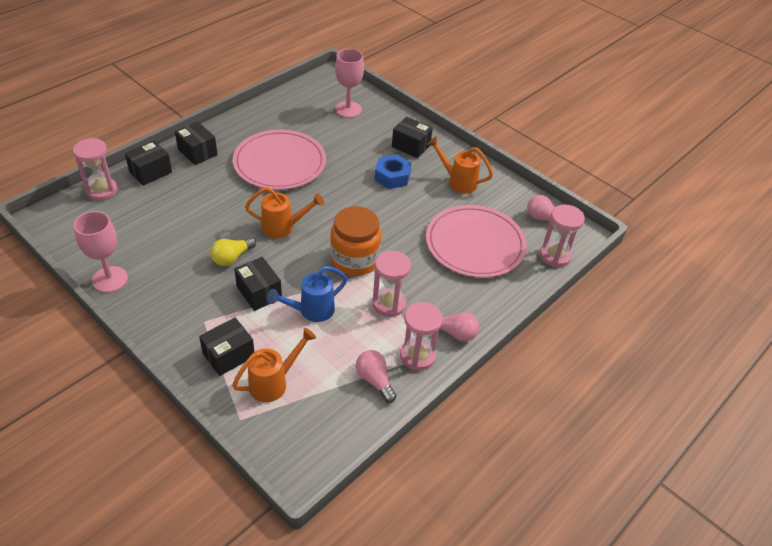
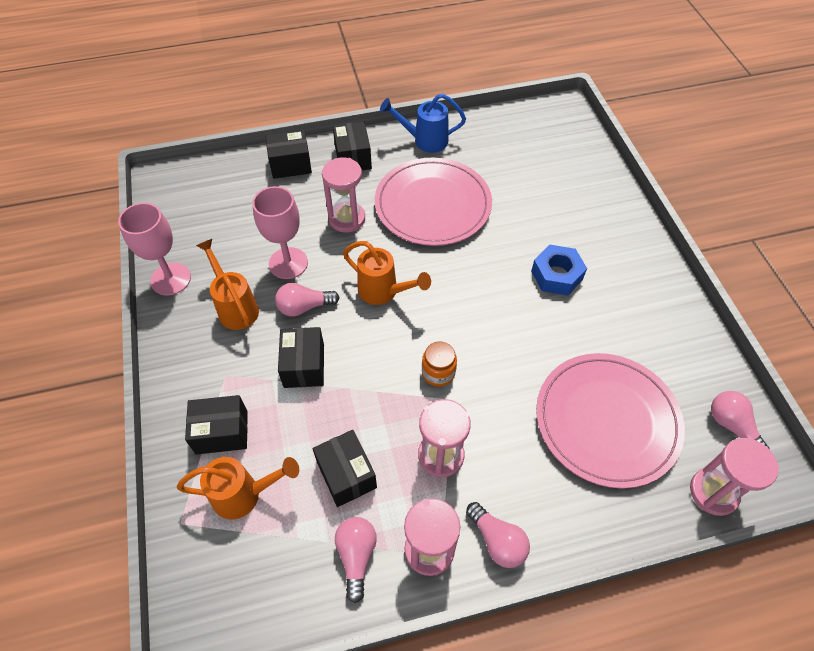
camera: 35 degrees right, 10 degrees up
pink hourglass [73,138,117,201] -> pink hourglass moved to [322,158,365,233]
yellow light bulb [210,237,256,266] -> pink light bulb [275,283,340,317]
blue watering can [267,266,347,322] -> blue watering can moved to [380,93,466,153]
orange jar [330,206,381,276] -> orange jar [422,341,457,387], size x0.52
pink goblet [335,49,364,118] -> pink goblet moved to [252,186,308,279]
black box [392,117,433,158] -> black box moved to [313,430,377,507]
orange watering can [427,137,493,194] -> orange watering can moved to [196,239,259,330]

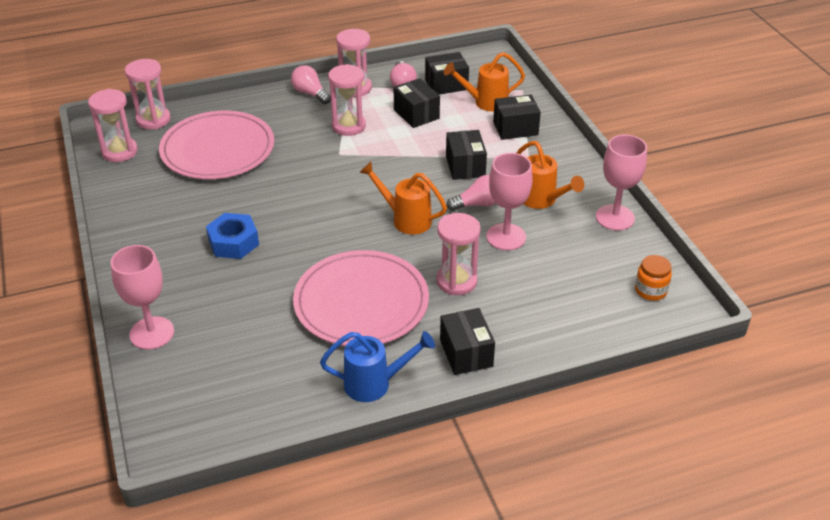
camera: 175 degrees right, 15 degrees down
black box [266,130,312,179] -> black box moved to [425,52,469,95]
orange jar [422,341,457,387] -> orange jar moved to [635,255,672,301]
pink light bulb [711,391,769,449] -> pink hourglass [88,89,138,162]
none -> pink goblet [111,245,174,350]

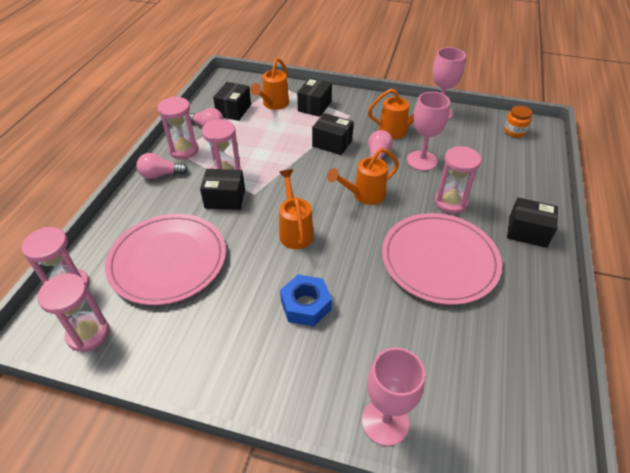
camera: 55 degrees left, 5 degrees up
blue watering can [320,331,435,402] -> none
black box [394,78,440,128] -> black box moved to [200,169,245,210]
none -> orange watering can [279,169,314,249]

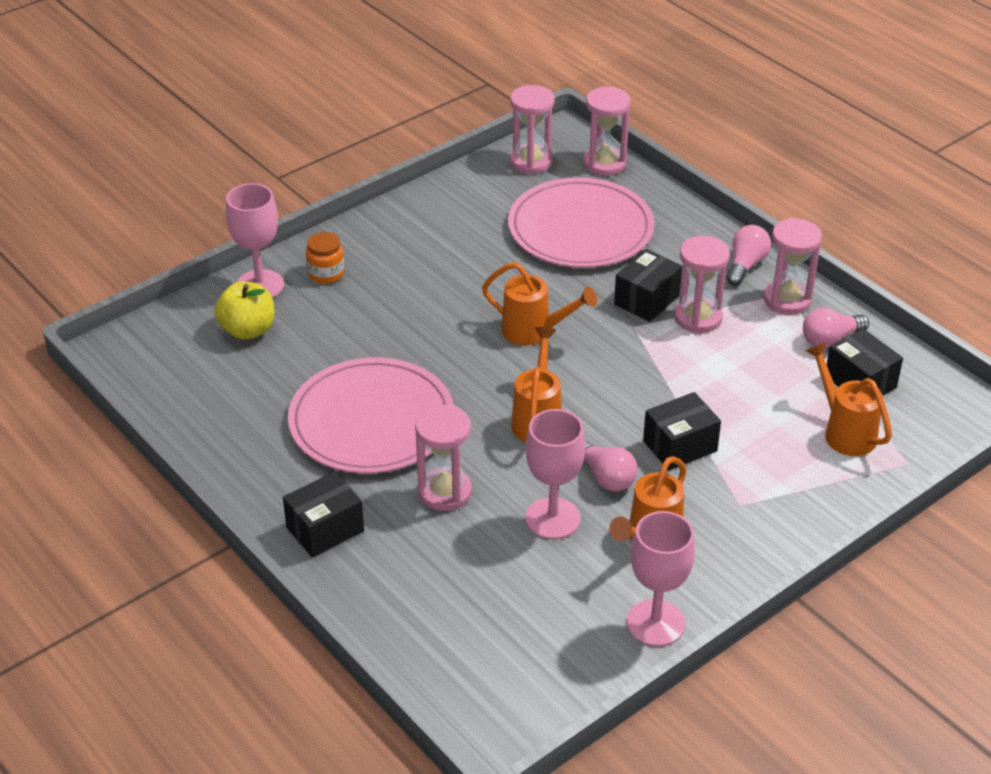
camera: 125 degrees right, 5 degrees down
blue nut [280,274,332,327] -> none
black box [297,78,332,117] -> none
orange jar [504,106,532,138] -> orange jar moved to [306,232,344,284]
none -> yellow apple [214,281,275,340]

